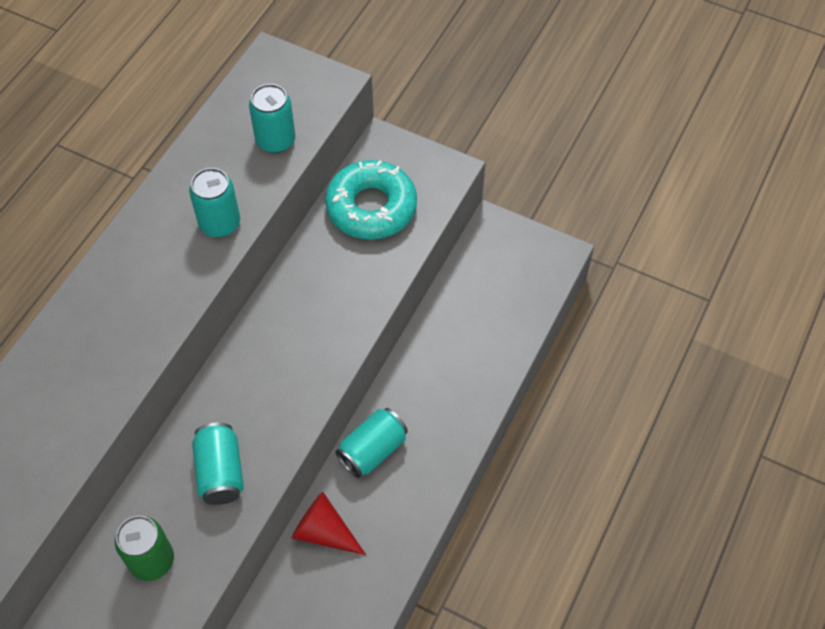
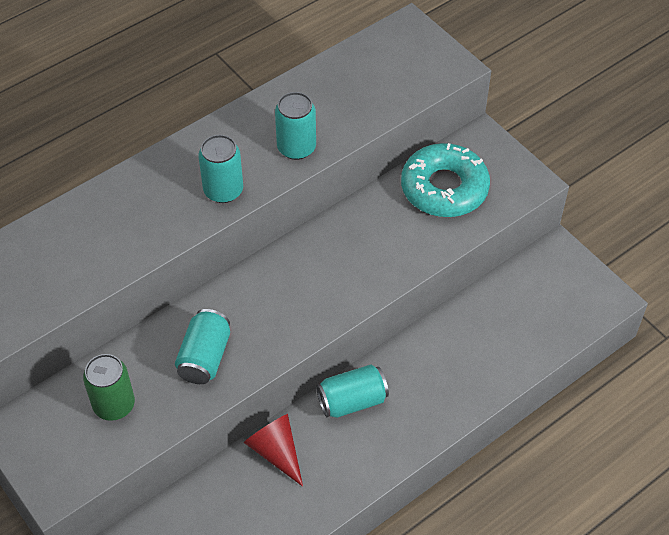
camera: 25 degrees right, 5 degrees down
turquoise can [249,84,296,153] -> turquoise can moved to [198,135,243,203]

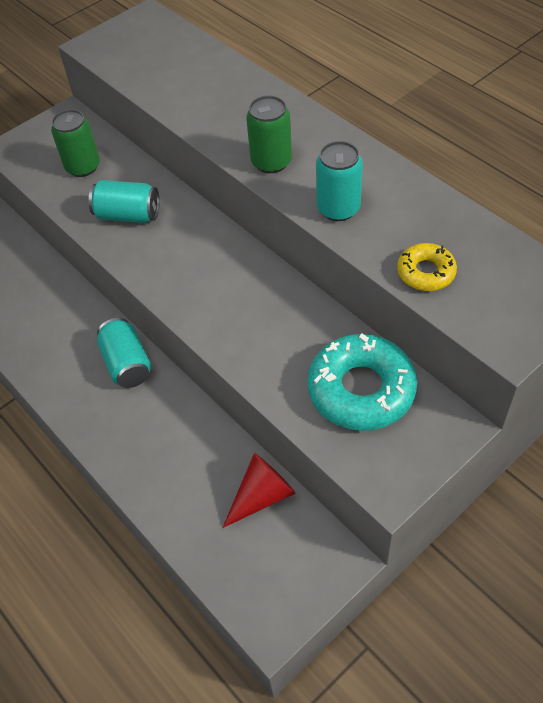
camera: 90 degrees right, 0 degrees up
turquoise can [198,135,243,203] -> green can [246,95,292,173]
red cone [244,414,303,487] -> red cone moved to [222,453,296,528]
none -> yellow donut [397,243,457,291]

